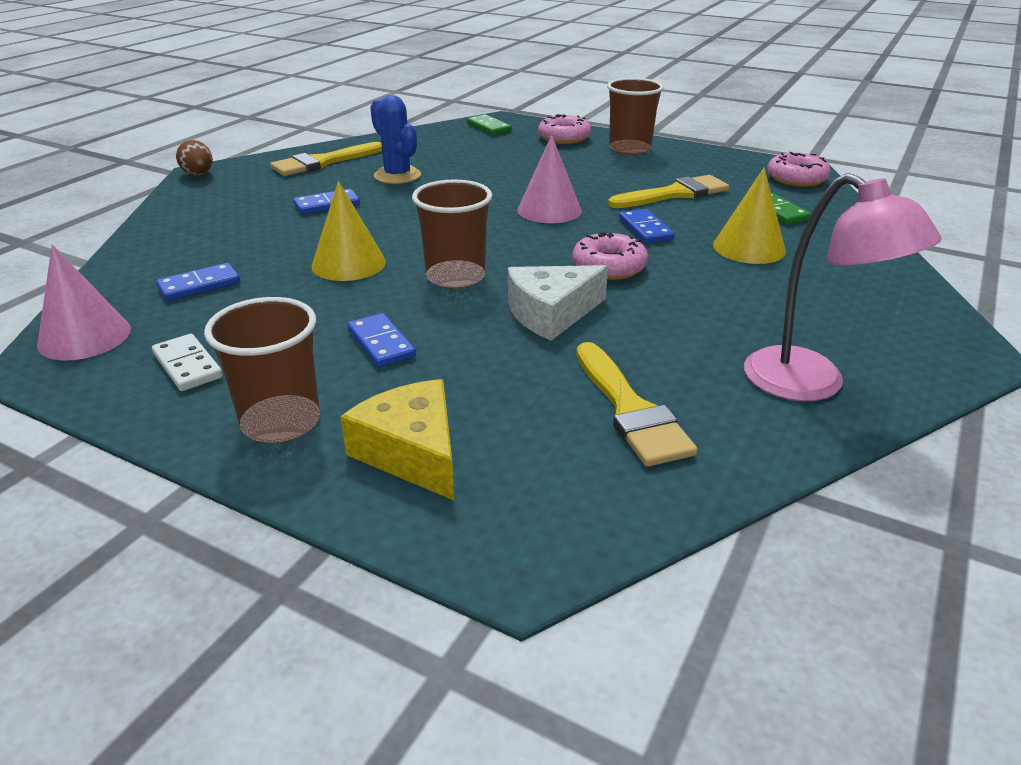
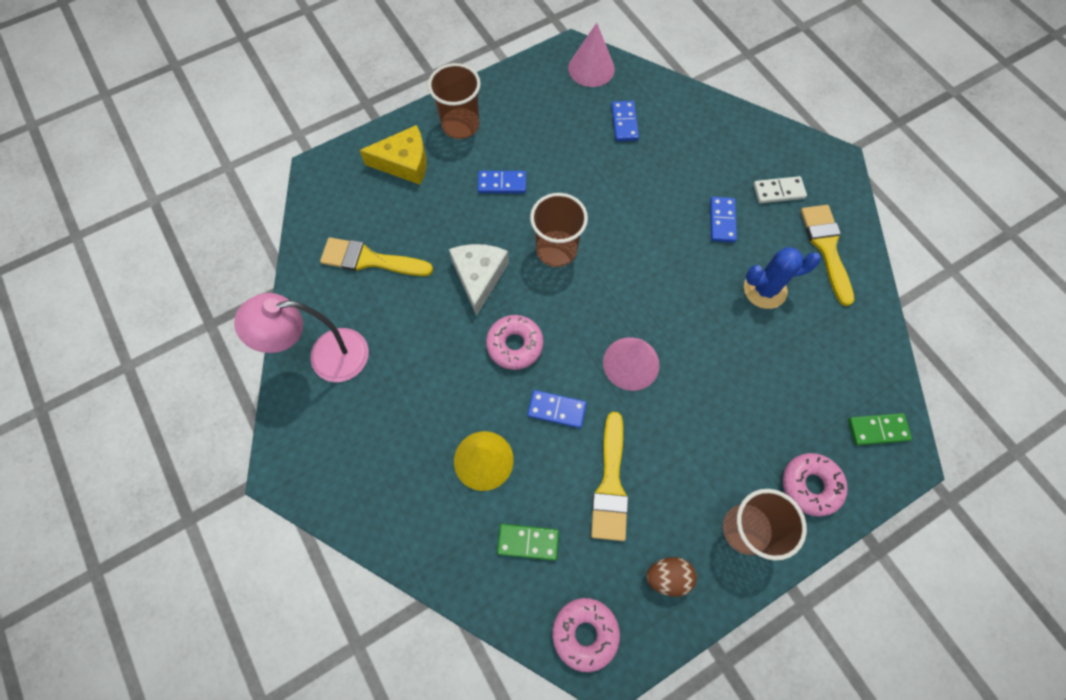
camera: 120 degrees right, 35 degrees up
white domino [152,334,223,391] -> white domino moved to [753,176,807,203]
brown egg [176,140,213,175] -> brown egg moved to [646,557,697,597]
yellow cone [311,181,386,281] -> none

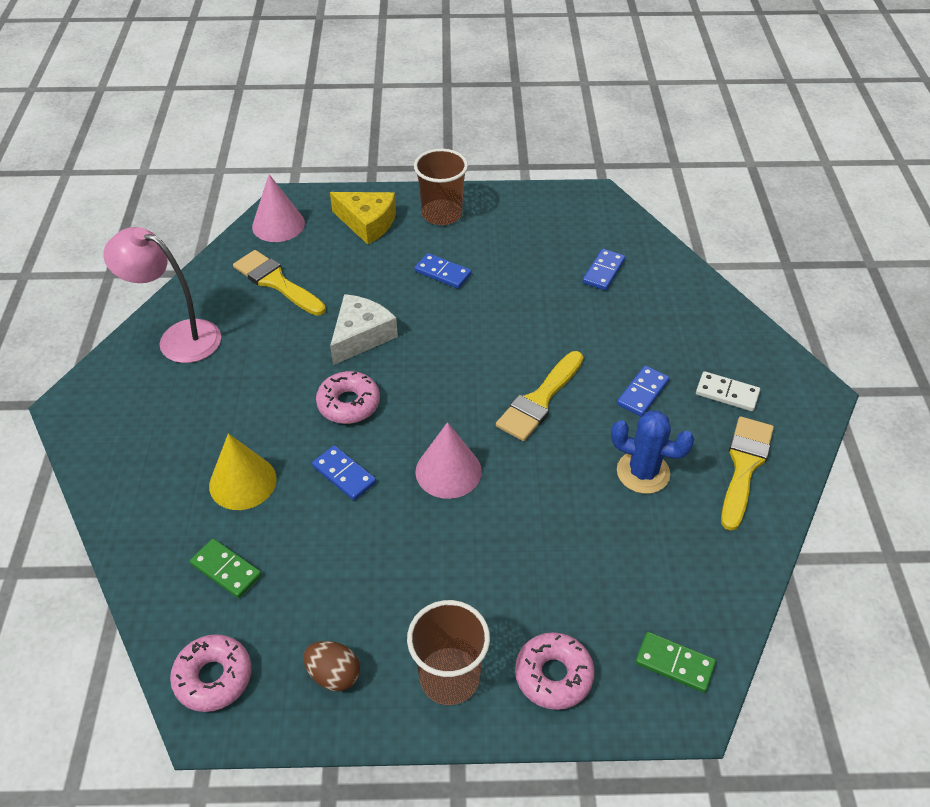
camera: 30 degrees right, 20 degrees down
brown cup [530,193,588,267] -> none
pink cone [568,23,615,87] -> pink cone moved to [252,174,305,242]
yellow brush [591,412,629,541] -> yellow brush moved to [496,351,583,441]

